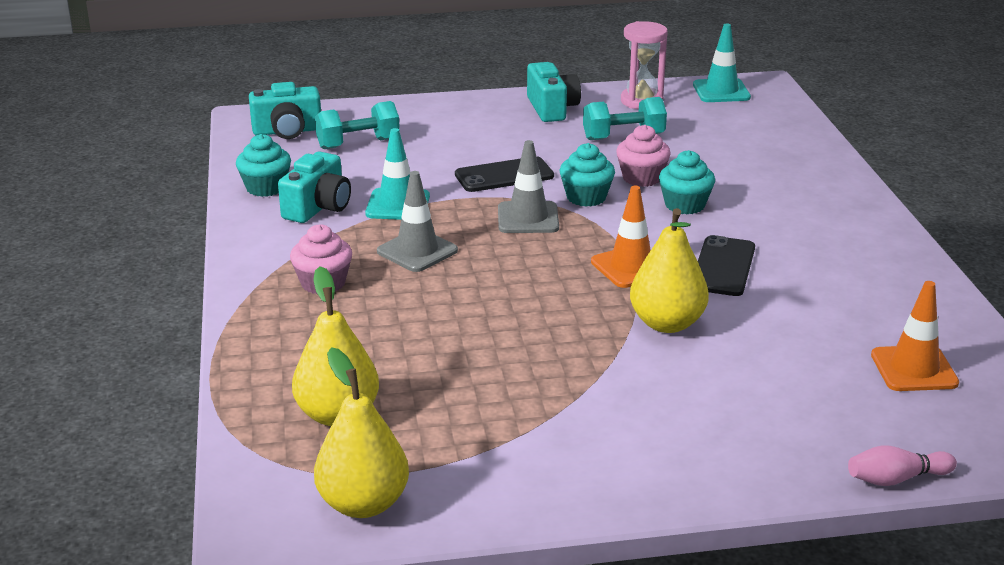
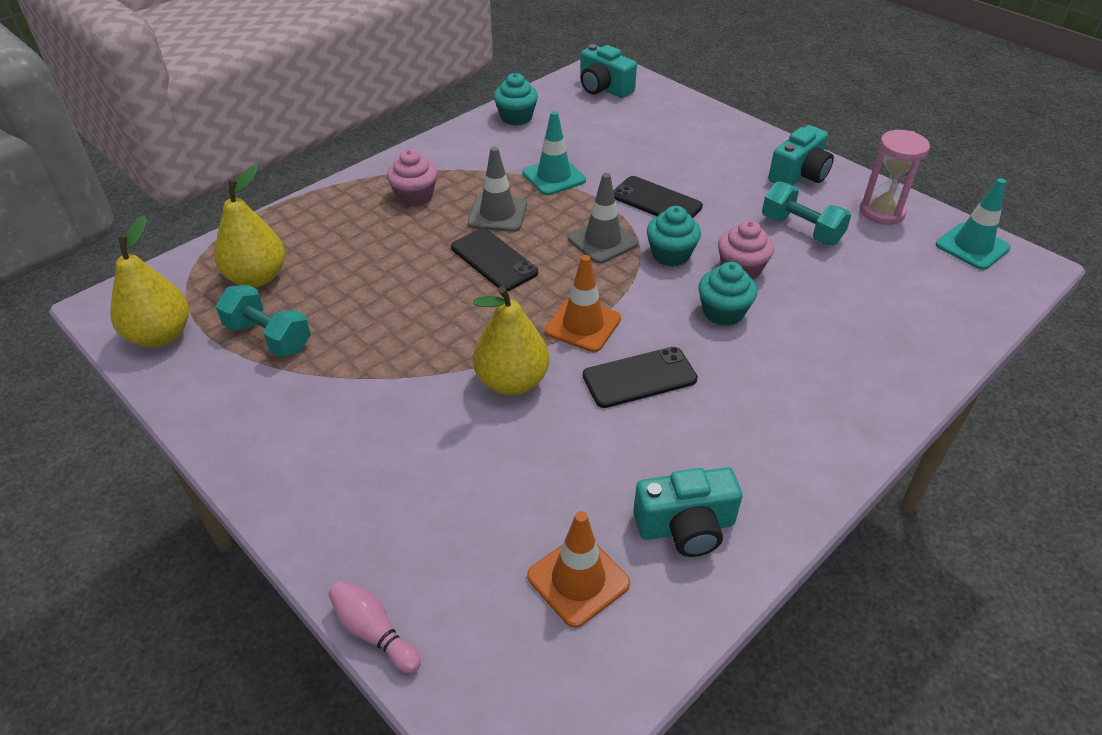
camera: 55 degrees right, 15 degrees up
turquoise camera [278,152,351,223] -> turquoise camera moved to [633,467,742,557]
turquoise dumbbell [315,101,400,149] -> turquoise dumbbell moved to [216,285,311,357]
none -> black phone [451,228,538,291]

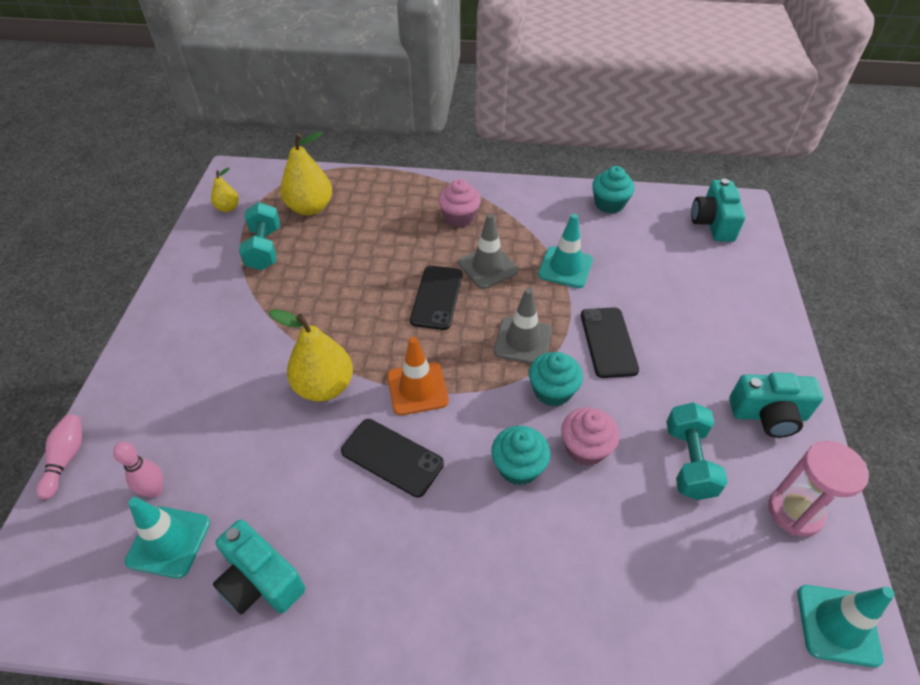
camera: 50 degrees right, 5 degrees up
yellow pear [110,216,189,347] -> yellow pear [211,168,239,212], size x0.53
orange traffic cone [527,511,630,628] -> turquoise traffic cone [125,497,210,579]
none -> pink bowling pin [113,442,163,498]

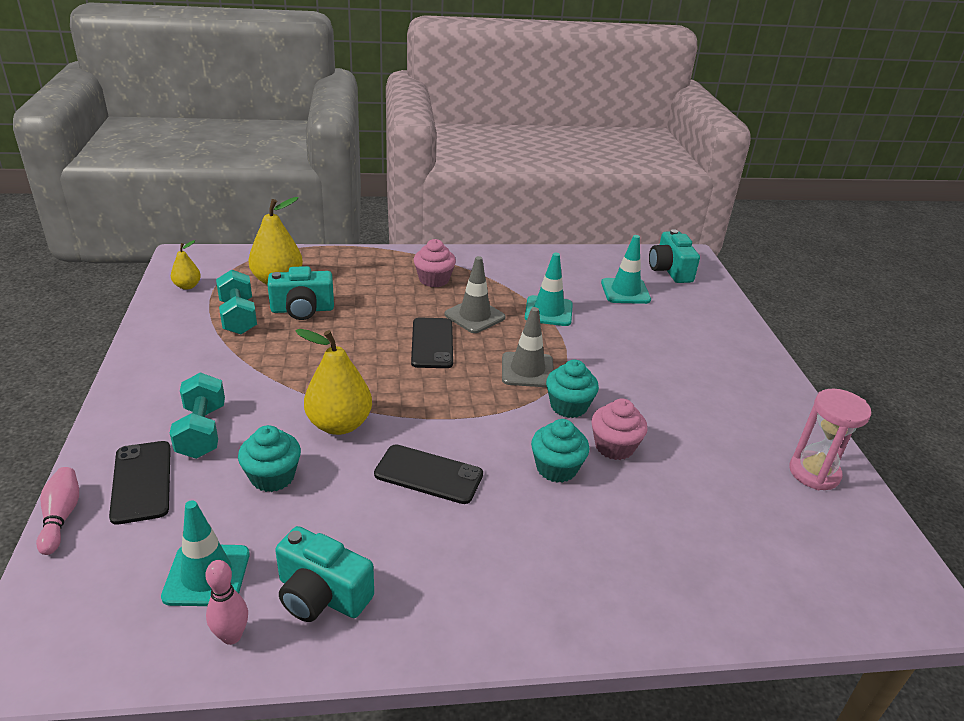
camera: 15 degrees left, 15 degrees down
pink bowling pin [113,442,163,498] -> pink bowling pin moved to [206,560,248,645]
orange traffic cone [387,337,449,415] -> none
black phone [581,307,639,378] -> black phone moved to [109,441,171,525]
turquoise cupcake [592,166,635,214] -> turquoise cupcake moved to [238,425,301,492]
turquoise dumbbell [666,402,728,500] -> turquoise dumbbell moved to [170,373,225,459]
turquoise camera [729,372,823,438] -> turquoise camera moved to [268,266,334,320]
turquoise traffic cone [797,585,895,668] -> turquoise traffic cone moved to [601,235,651,304]

